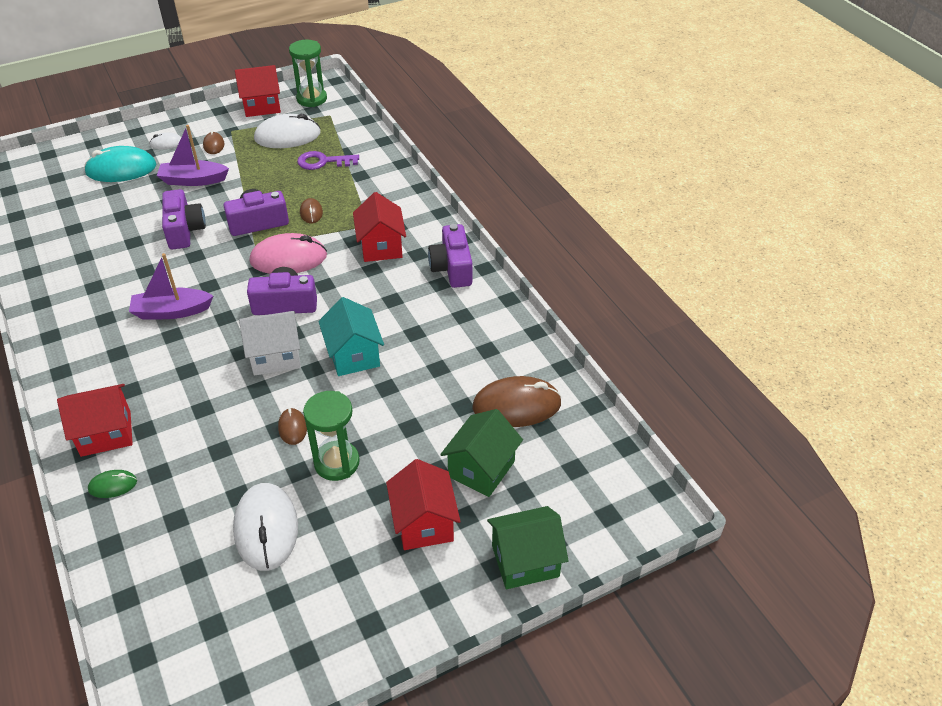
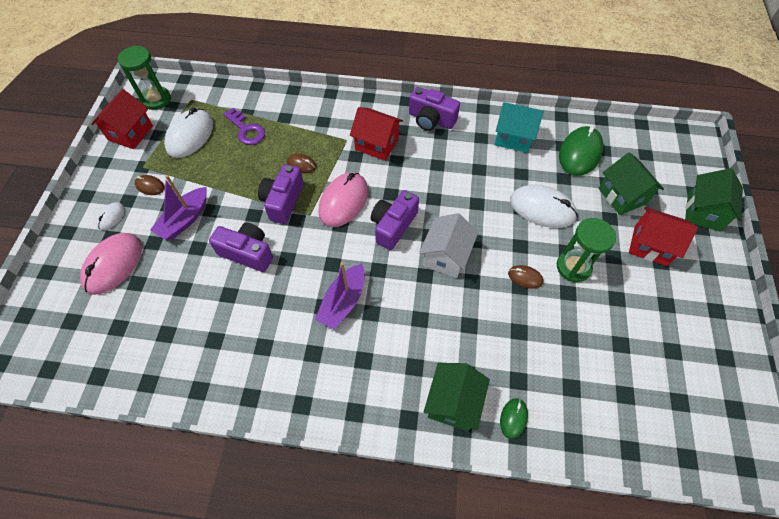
camera: 55 degrees left, 15 degrees up
red house [57,384,133,457] -> green house [424,363,490,431]
turquoise mouse [84,146,156,182] -> pink mouse [80,233,142,295]
white mouse [233,483,298,571] -> white mouse moved to [510,185,578,228]
purple key [297,151,359,170] -> purple key turned 75 degrees counterclockwise [223,108,265,145]
turquoise house [318,297,384,376] -> turquoise house moved to [494,102,544,153]
brown mouse [472,376,562,427] -> green mouse [559,126,604,176]

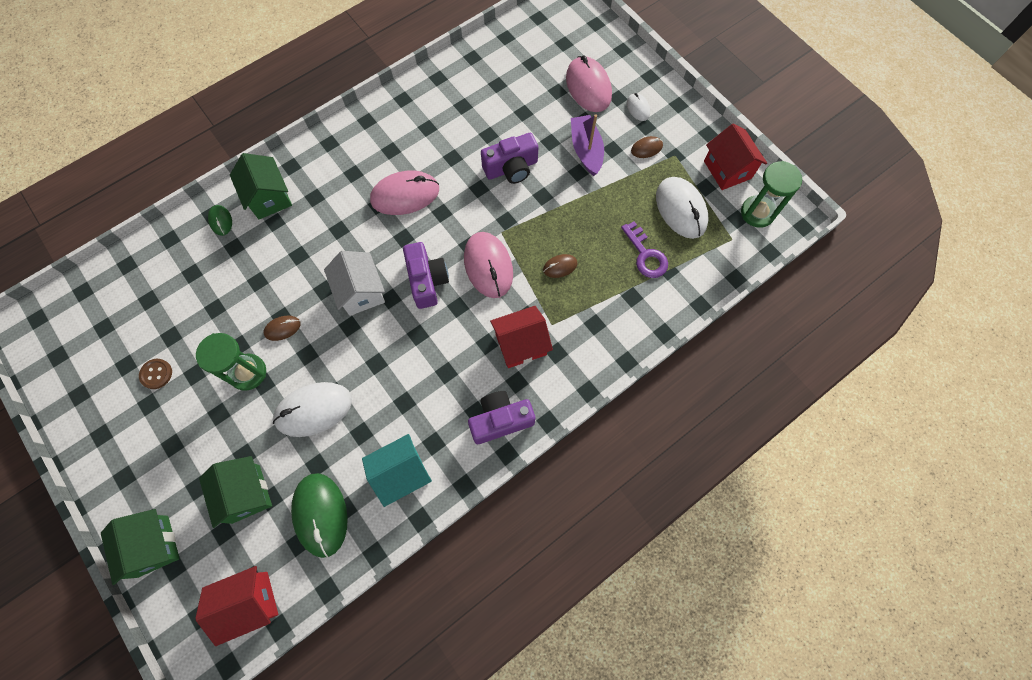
camera: 135 degrees right, 10 degrees up
purple key [223,108,265,145] -> purple key turned 120 degrees counterclockwise [621,221,668,278]
purple camera [258,164,304,224] -> none
purple boat [315,262,365,330] -> pink mouse [370,170,439,215]
green house [598,152,664,215] -> green house turned 45 degrees clockwise [199,456,272,528]
red house [629,207,698,266] -> red house moved to [195,566,278,646]
none -> brown button [139,359,172,389]

